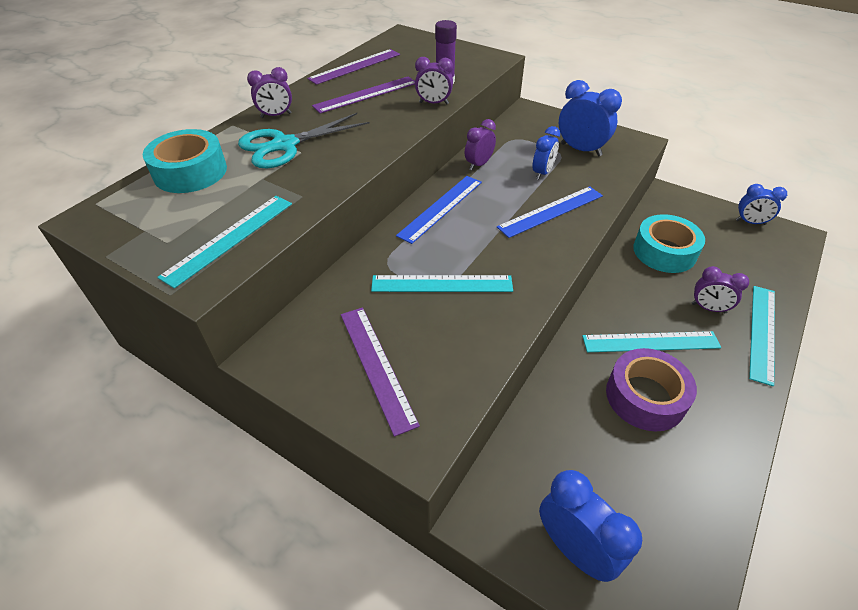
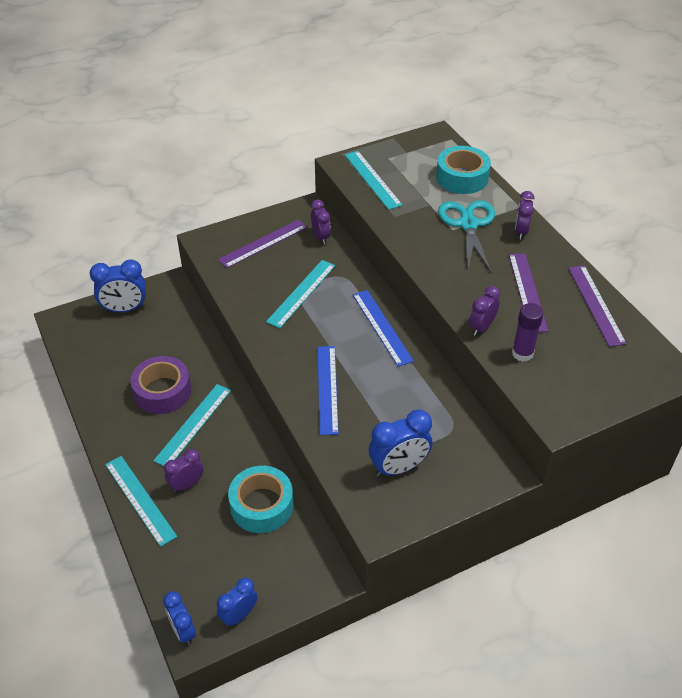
camera: 120 degrees right, 0 degrees up
purple ruler [341,307,420,437] -> purple ruler turned 45 degrees counterclockwise [218,220,307,268]
purple clock [465,119,496,170] -> purple clock moved to [311,200,331,244]
blue clock [533,126,560,180] -> blue clock moved to [163,591,196,645]

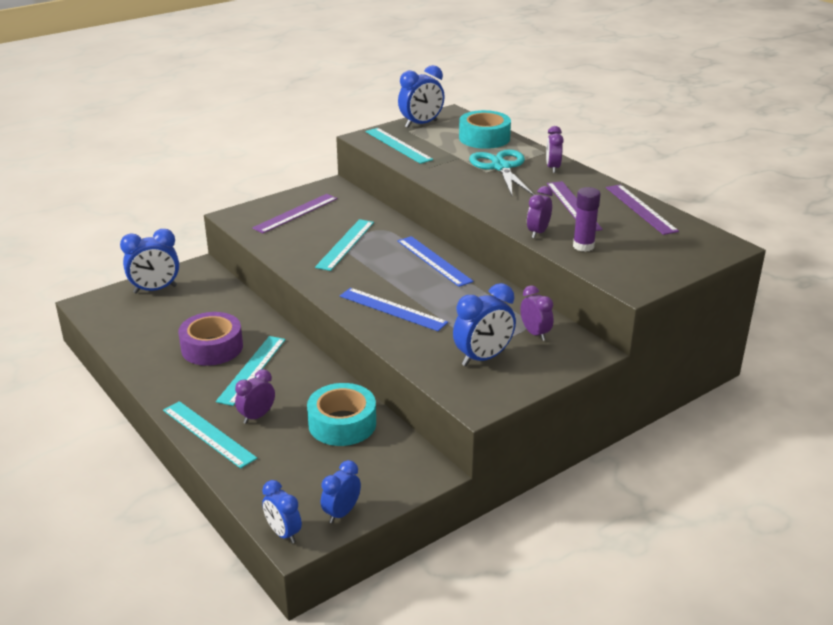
camera: 10 degrees left, 15 degrees down
purple clock [311,200,331,244] -> purple clock moved to [520,285,553,341]
blue ruler [318,346,339,435] -> blue ruler turned 45 degrees counterclockwise [340,288,448,331]
none -> blue clock [398,65,445,128]

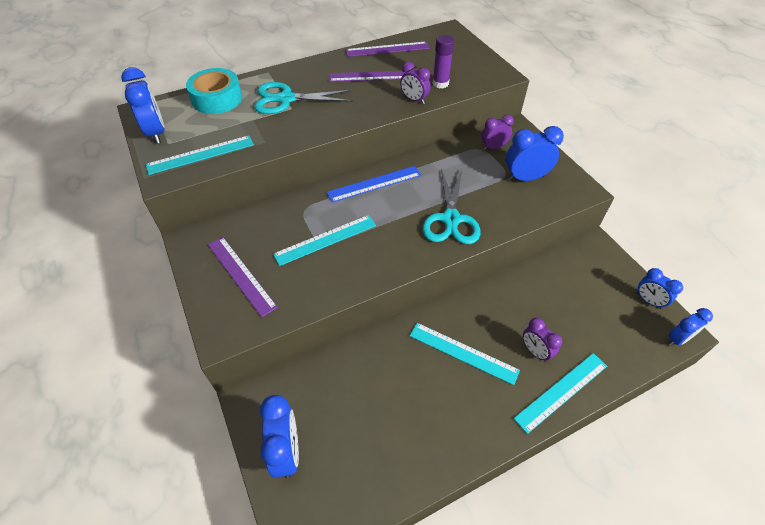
camera: 80 degrees left, 20 degrees up
purple tape [178,312,243,366] -> none
turquoise tape [307,383,376,446] -> none
turquoise ruler [315,219,374,271] -> turquoise ruler turned 60 degrees counterclockwise [273,215,376,266]
blue ruler [340,288,448,331] -> turquoise scissors [422,169,480,244]
blue clock [453,283,516,366] -> blue clock turned 75 degrees counterclockwise [506,126,564,181]
purple clock [546,126,564,173] -> none

